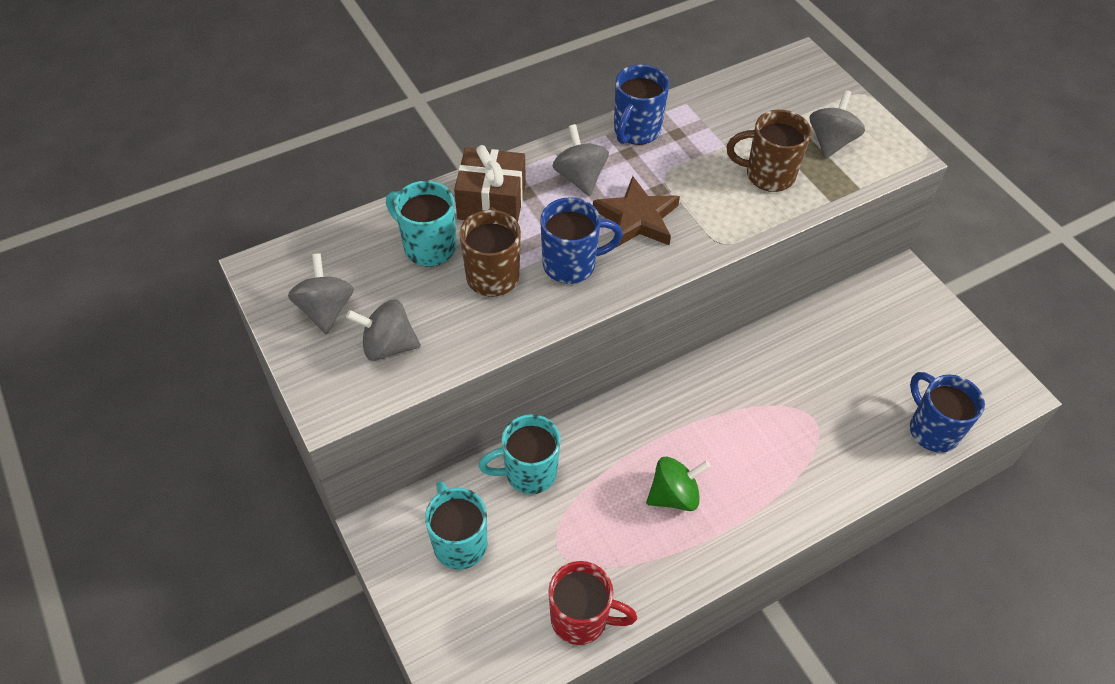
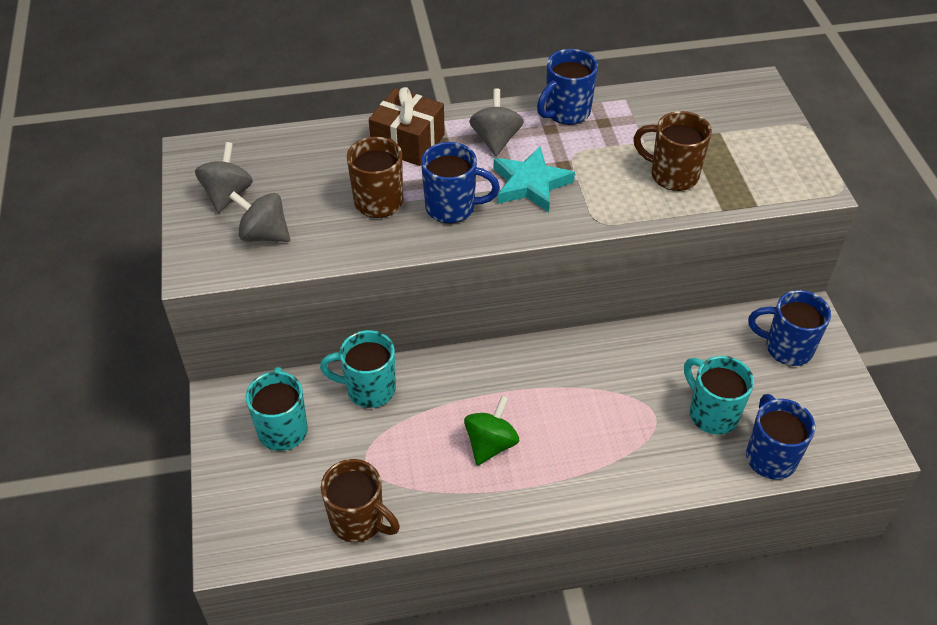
camera: 20 degrees right, 5 degrees down
turquoise mug [386,181,456,266] -> turquoise mug moved to [684,356,754,435]
red mug [548,561,637,645] -> brown mug [321,459,400,542]
brown star [593,176,680,248] -> turquoise star [494,147,575,212]
green spinning top [646,456,711,511] -> green spinning top turned 60 degrees counterclockwise [464,396,519,466]
grey spinning top [810,90,865,159] -> none
none -> blue mug [748,290,831,366]

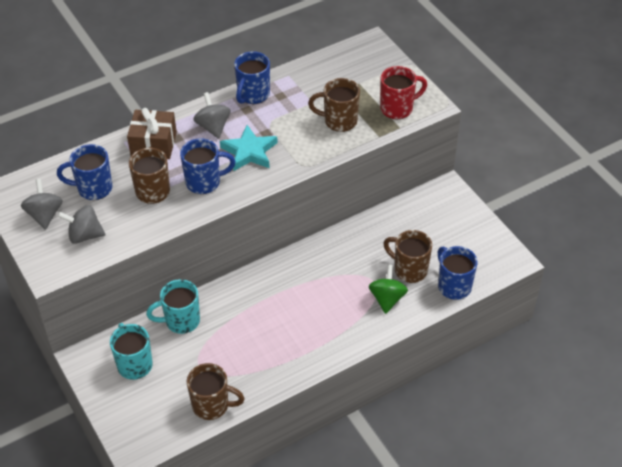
camera: 20 degrees left, 0 degrees up
green spinning top [464,396,519,466] -> green spinning top moved to [369,264,408,314]
turquoise mug [684,356,754,435] -> brown mug [384,230,432,283]
blue mug [748,290,831,366] -> blue mug moved to [57,144,112,200]
none -> red mug [380,66,427,119]

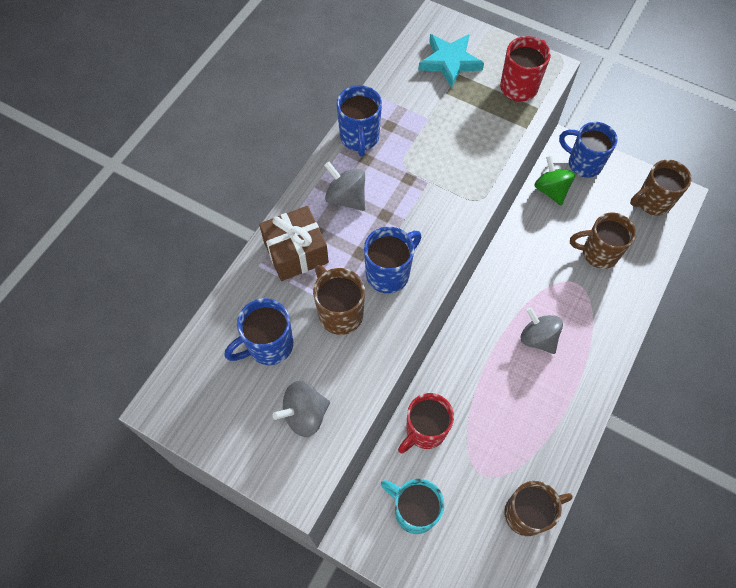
camera: 30 degrees left, 15 degrees up
grey spinning top [21,179,62,230] -> grey spinning top moved to [521,307,563,354]
turquoise mug [146,279,200,334] -> red mug [398,393,454,454]
turquoise star [220,125,278,171] -> turquoise star moved to [418,34,484,88]
brown mug [308,78,360,132] -> brown mug moved to [630,159,692,216]
green spinning top [369,264,408,314] -> green spinning top moved to [534,156,575,206]
blue mug [438,246,478,300] -> blue mug moved to [559,122,618,177]

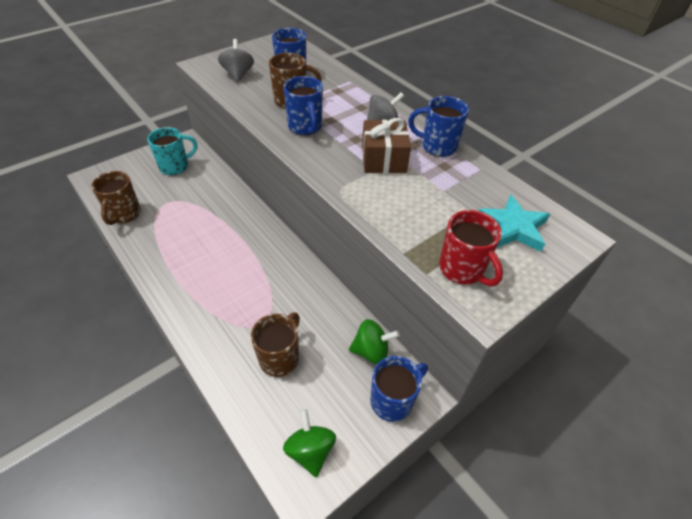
camera: 110 degrees right, 15 degrees down
brown gift [259,206,329,281] -> brown gift moved to [362,118,411,173]
red mug [398,393,454,454] -> none
grey spinning top [521,307,563,354] -> none
brown mug [630,159,692,216] -> green spinning top [283,409,336,477]

